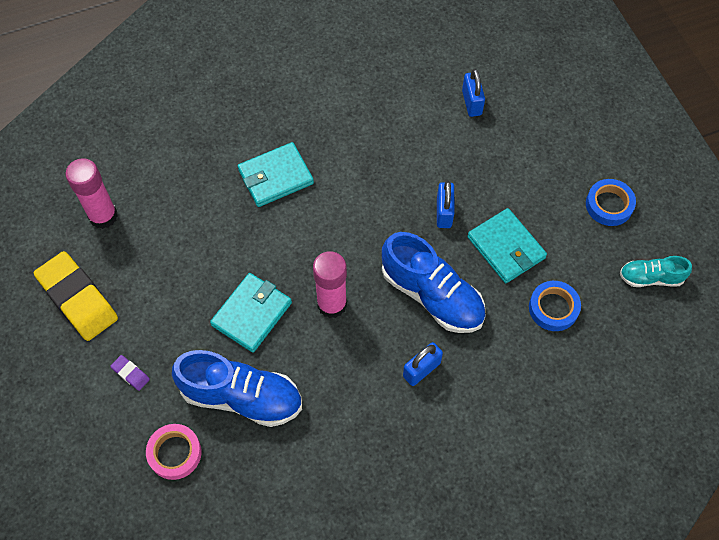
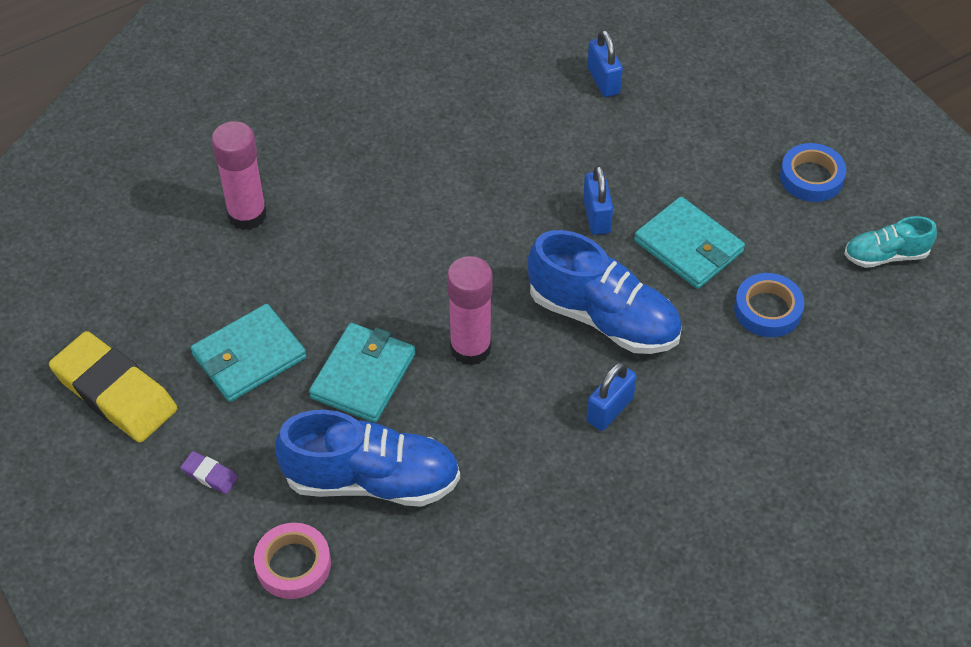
camera: 10 degrees left, 10 degrees down
pink glue stick [65,158,118,229] -> pink glue stick moved to [212,121,267,230]
turquoise wallet [238,142,314,207] -> turquoise wallet moved to [191,304,307,402]

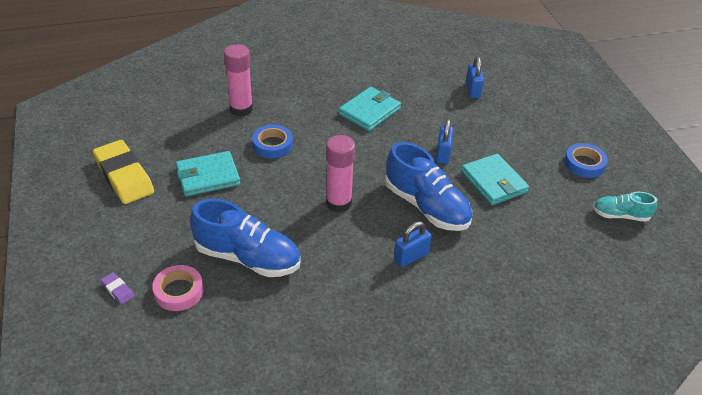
camera: 15 degrees right, 10 degrees down
purple eraser [180,451,238,494] -> purple eraser moved to [101,272,134,305]
turquoise wallet [309,323,415,423] -> turquoise wallet moved to [339,87,401,131]
blue tape [734,273,804,337] -> blue tape moved to [252,125,293,158]

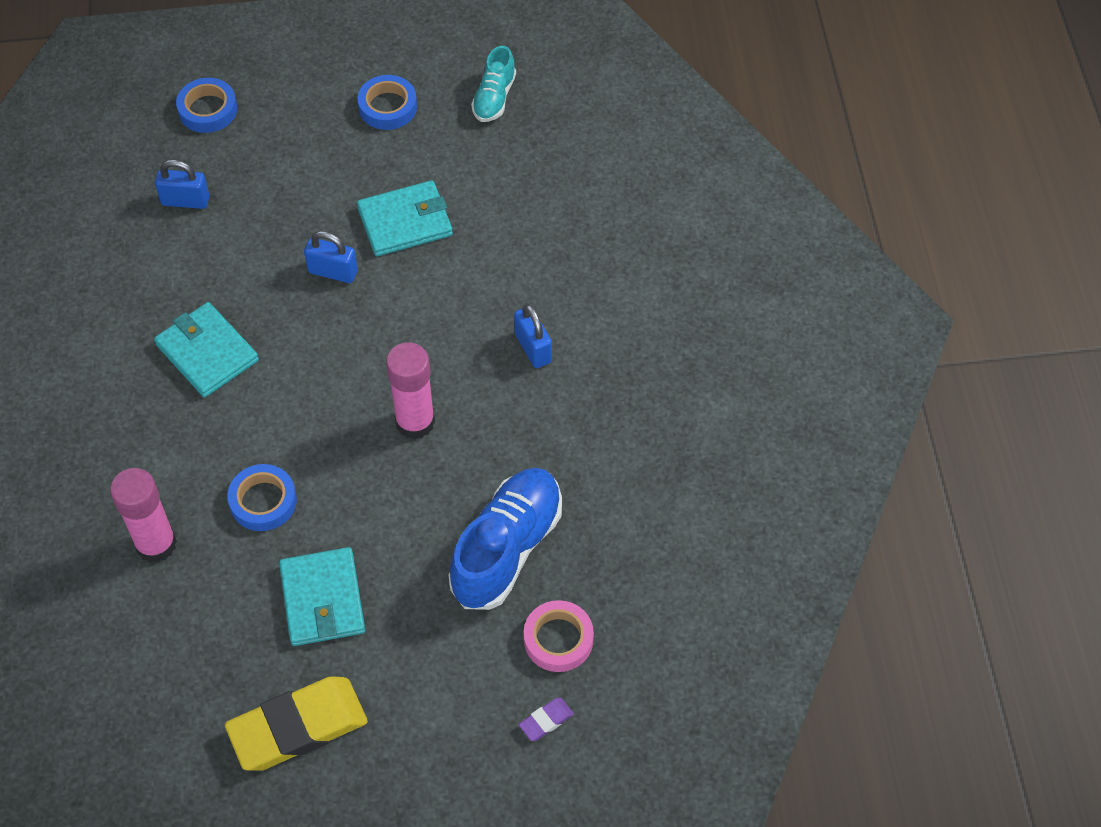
camera: 80 degrees left, 15 degrees up
blue shoe [385,142,472,231] -> none
none -> blue tape [176,78,237,133]

